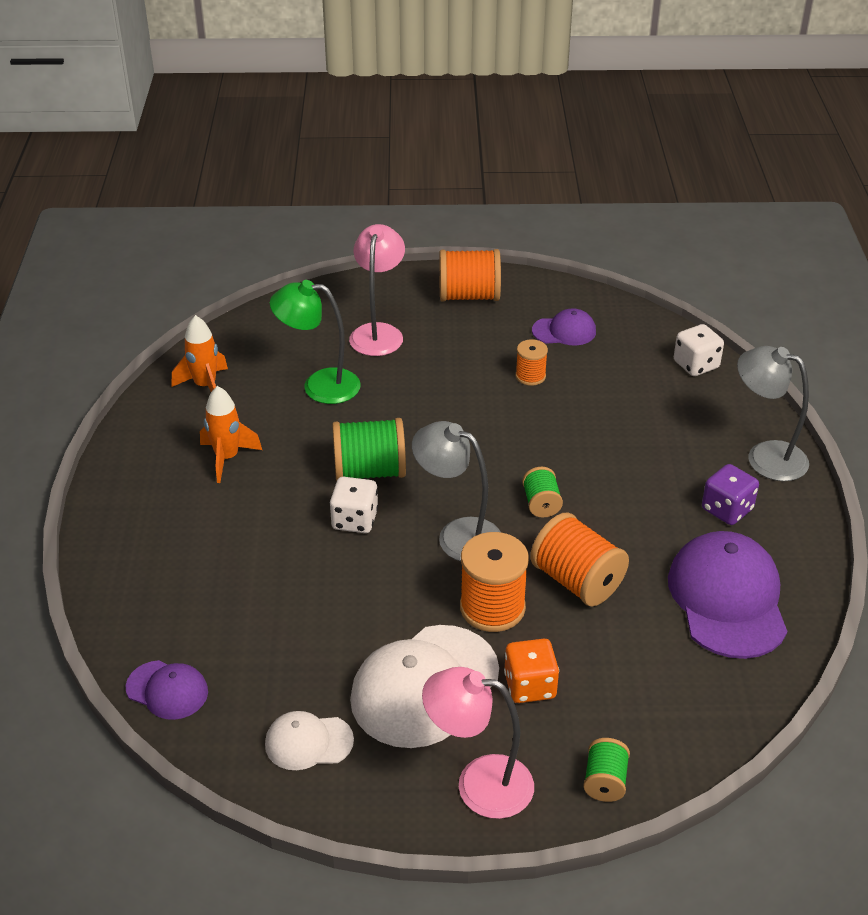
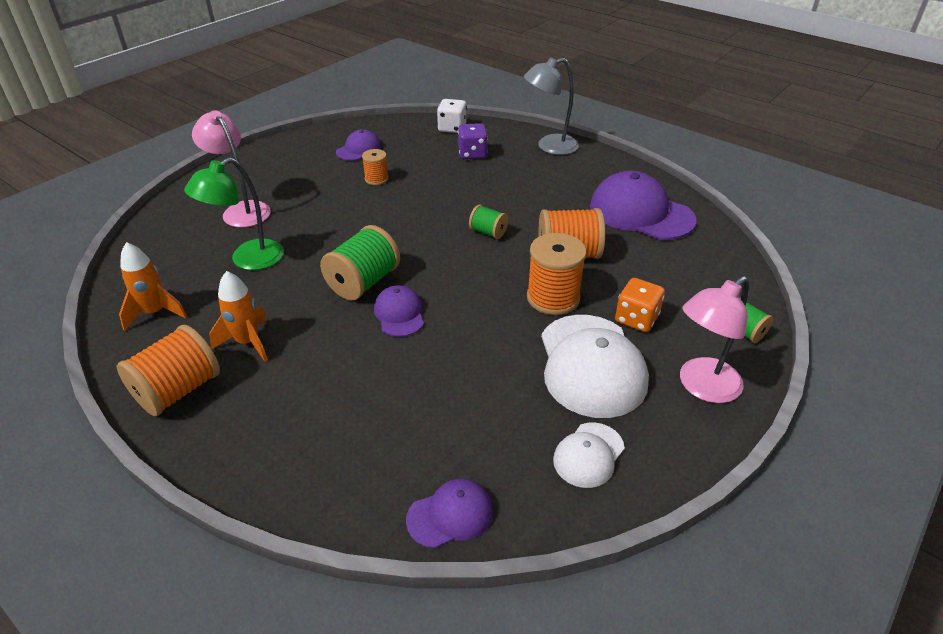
camera: 50 degrees left, 0 degrees up
white dice [330,477,378,533] -> purple cap [374,285,424,337]
grey lamp [412,421,500,561] -> none
orange spool [439,249,501,302] -> orange spool moved to [117,325,220,417]
purple dice [702,464,759,525] -> purple dice moved to [458,123,488,159]

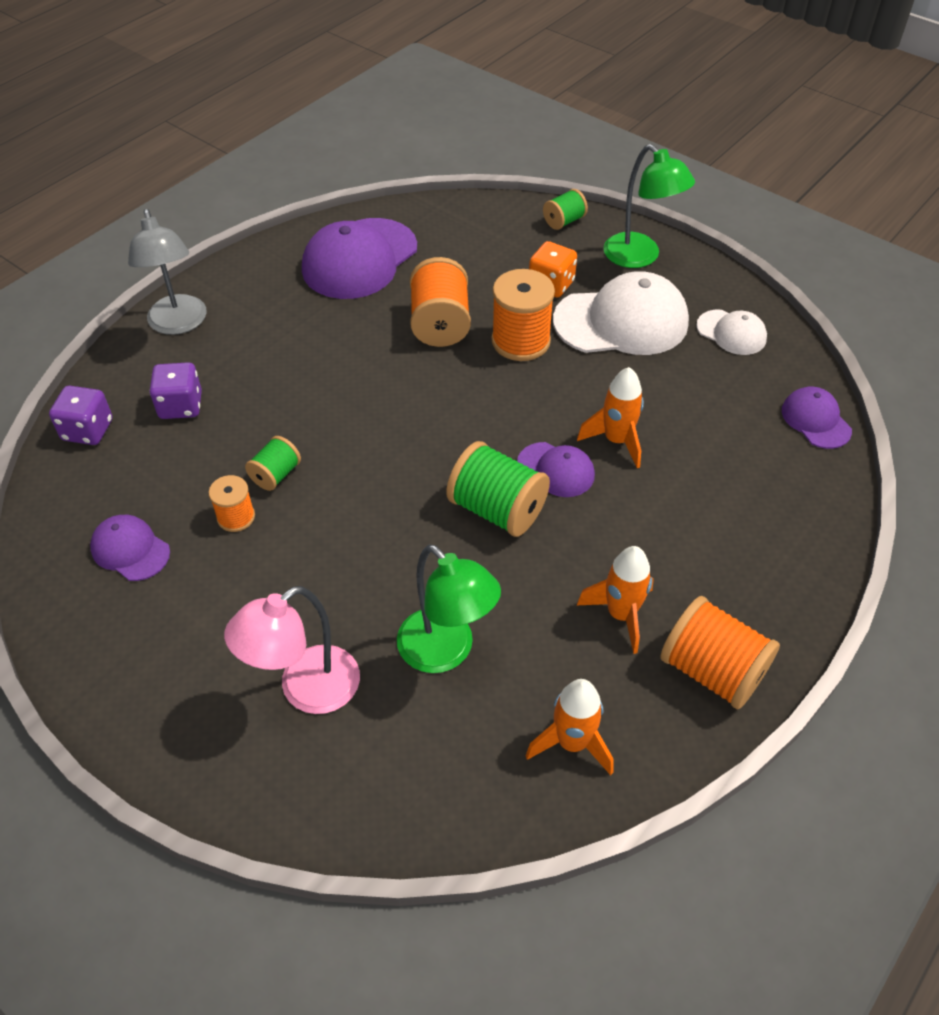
camera: 90 degrees left, 10 degrees up
purple cap [374,285,424,337] -> purple cap turned 135 degrees counterclockwise [517,442,595,497]
white dice [437,99,467,133] -> purple dice [49,386,112,445]
green spool [469,205,508,239] -> green spool moved to [245,436,301,491]
pink lamp [680,276,749,403] -> green lamp [603,144,695,268]
none -> orange rocket [577,367,644,468]

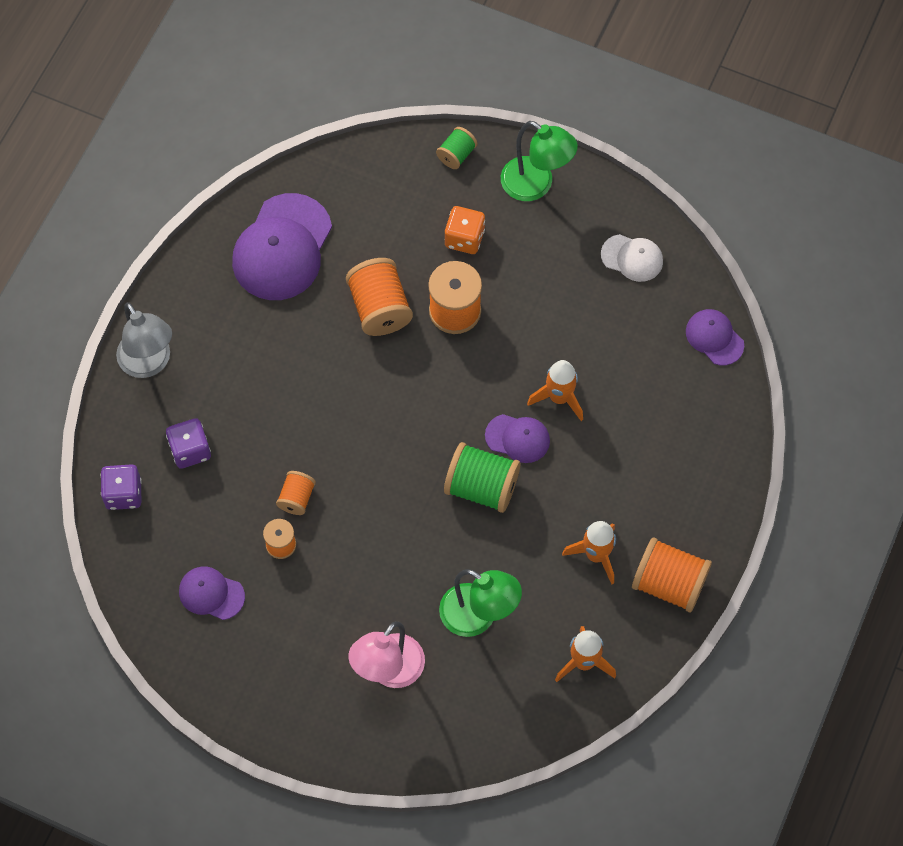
camera: 15 degrees left, 15 degrees up
green spool [245,436,301,491] -> orange spool [276,471,316,515]
white cap [553,271,689,355] -> none

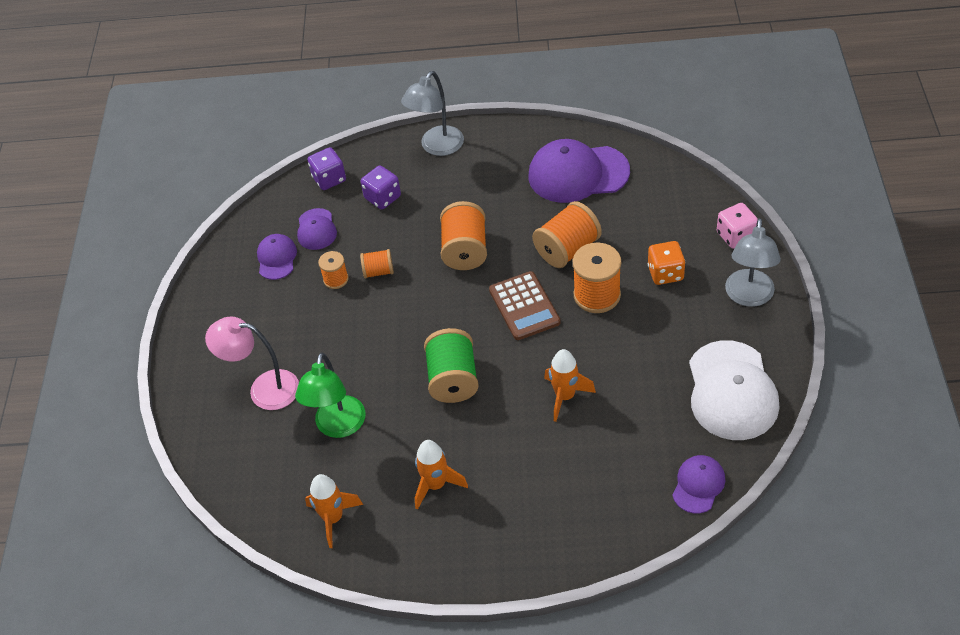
camera: 70 degrees right, 15 degrees down
green spool [436,127,477,169] -> pink dice [717,203,758,249]
purple cap [485,414,550,463] -> purple cap moved to [297,208,337,250]
green lamp [501,121,578,201] -> grey lamp [725,218,781,307]
white cap [601,234,663,282] -> white cap [689,340,779,440], size x1.91
orange spool [632,537,712,613] -> orange spool moved to [440,201,487,270]
none -> brown calculator [489,271,561,340]

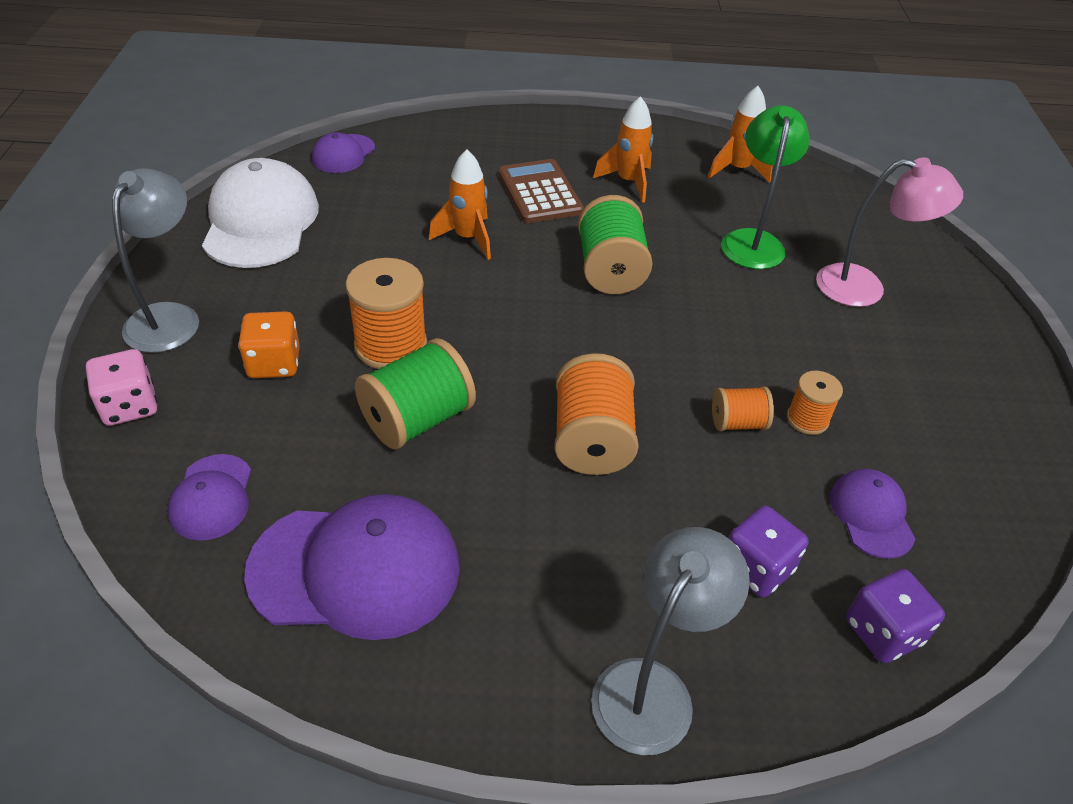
camera: 175 degrees right, 5 degrees down
purple cap [257,234,297,280] -> purple cap moved to [168,454,251,541]
brown calculator [489,271,561,340] -> brown calculator moved to [498,159,584,223]
orange spool [532,201,602,268] -> green spool [355,338,476,449]

